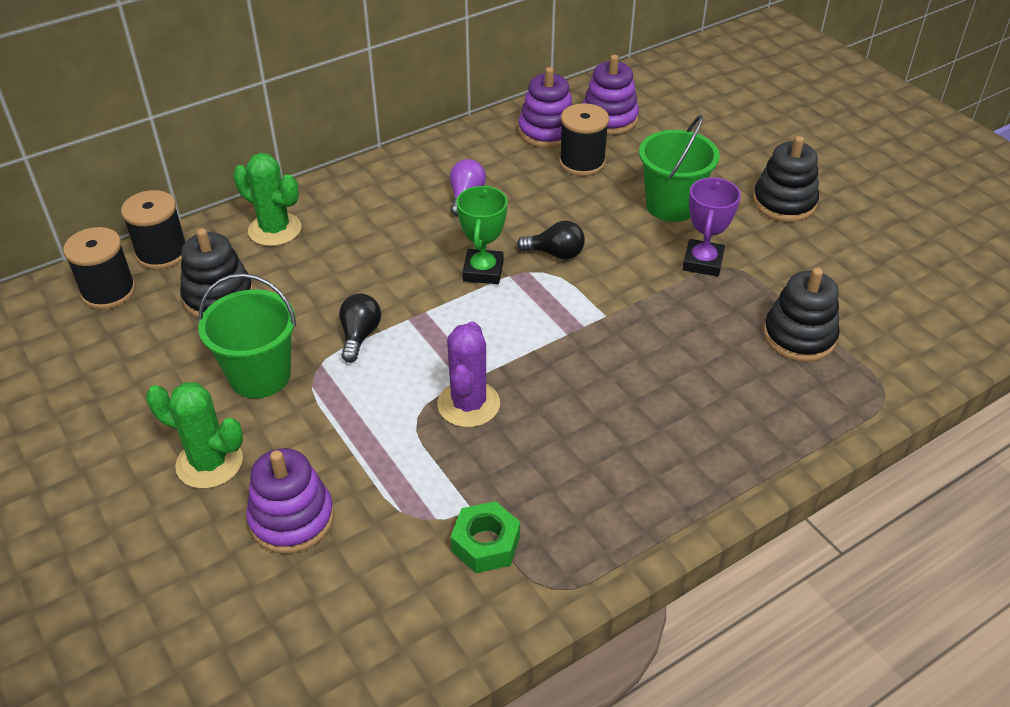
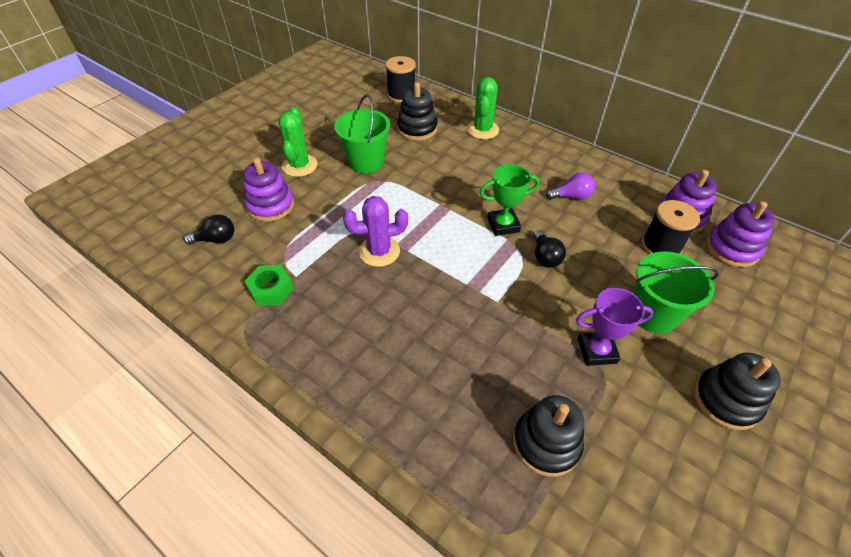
camera: 70 degrees right, 5 degrees up
black spool [121,190,186,269] -> none
black light bulb [339,294,381,363] -> black light bulb moved to [183,214,234,245]

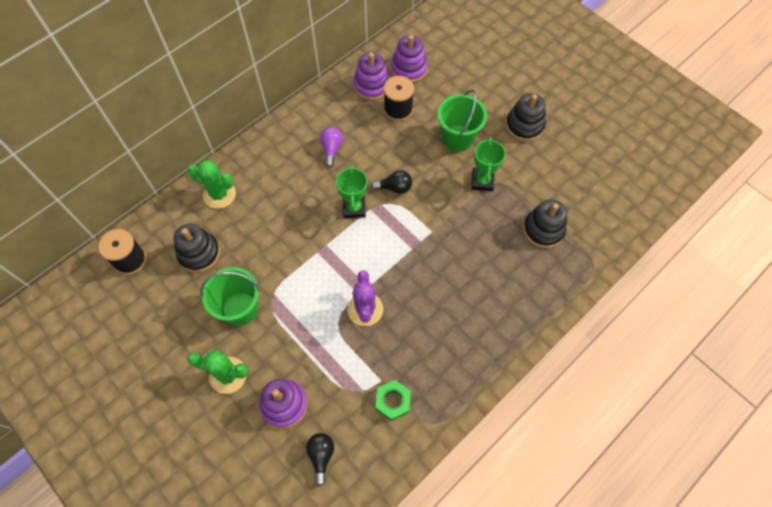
camera: 80 degrees left, 15 degrees up
purple trophy [576,288,653,366] -> green trophy [471,137,506,191]

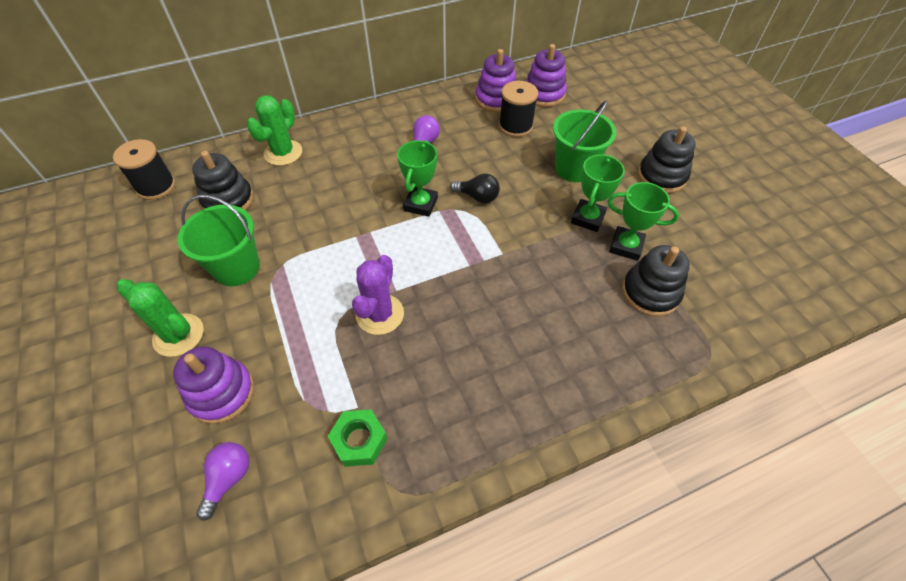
camera: 20 degrees right, 10 degrees down
green cactus [188,160,236,209] -> green cactus turned 75 degrees clockwise [247,95,302,166]
black light bulb [306,433,334,486] -> purple light bulb [196,442,250,521]
none -> green trophy [608,182,679,261]

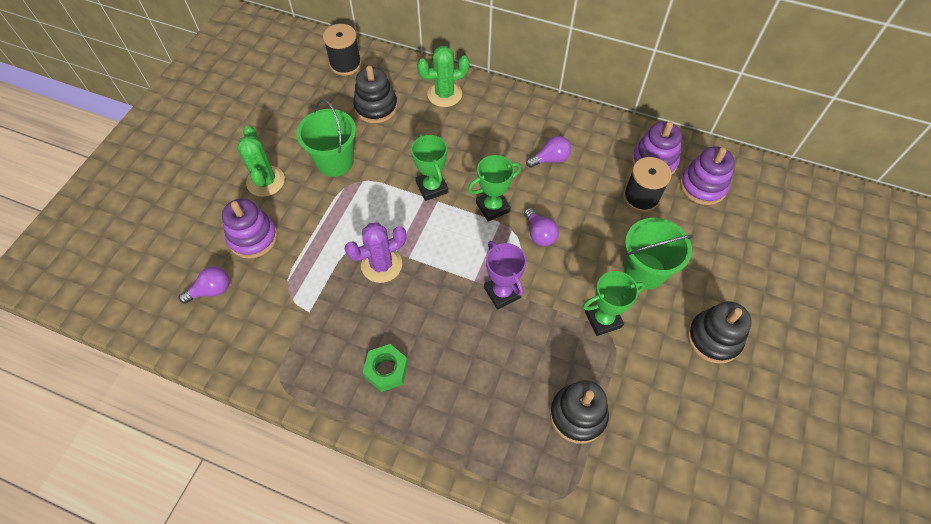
camera: 45 degrees right, 5 degrees up
green nut [327,409,387,467] -> green nut moved to [363,344,408,392]
black light bulb [450,173,500,203] -> purple light bulb [524,208,559,246]
green trophy [608,182,679,261] -> green trophy moved to [411,134,448,201]
none -> purple trophy [484,241,526,309]

